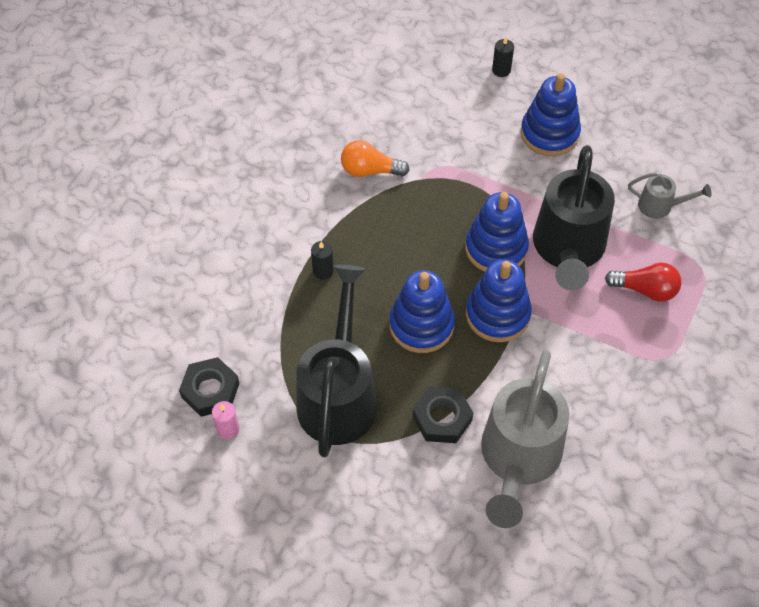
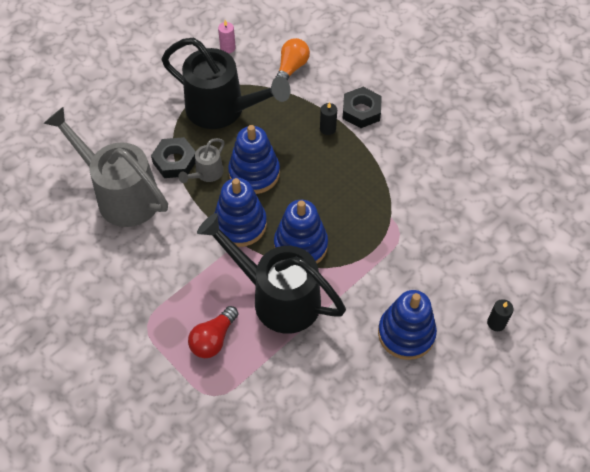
camera: 110 degrees right, 0 degrees up
black nut [179,357,240,417] -> black nut moved to [343,87,382,128]
orange light bulb [341,140,410,177] -> orange light bulb moved to [275,38,310,80]
grey watering can [628,172,712,219] -> grey watering can moved to [178,138,225,183]

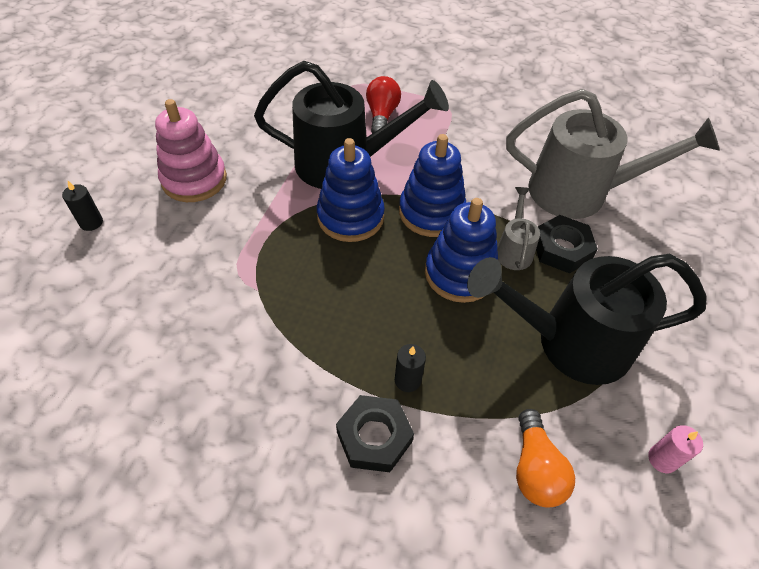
camera: 150 degrees right, 5 degrees down
blue stacking toy [378,290,437,360] -> pink stacking toy [155,99,227,202]

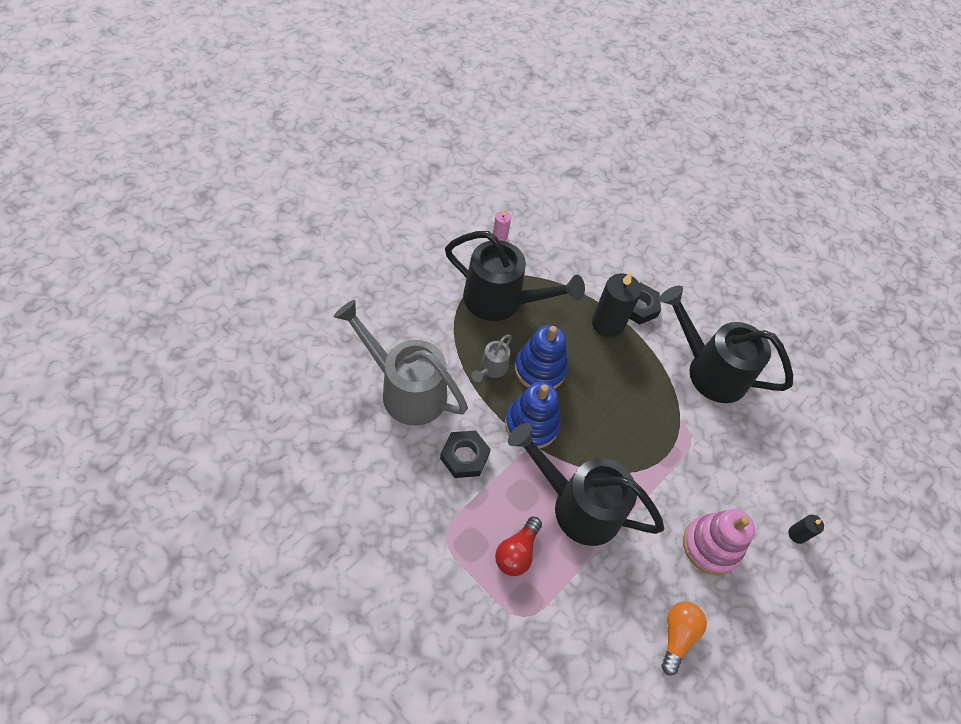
camera: 160 degrees left, 5 degrees up
blue stacking toy [317,138,385,242] -> none
black candle [395,344,426,392] -> black candle [592,272,641,338], size x2.03
orange light bulb [516,409,575,507] -> orange light bulb moved to [662,601,707,675]
black nut [536,215,598,274] -> black nut moved to [440,430,491,478]
none -> black watering can [659,286,793,403]

